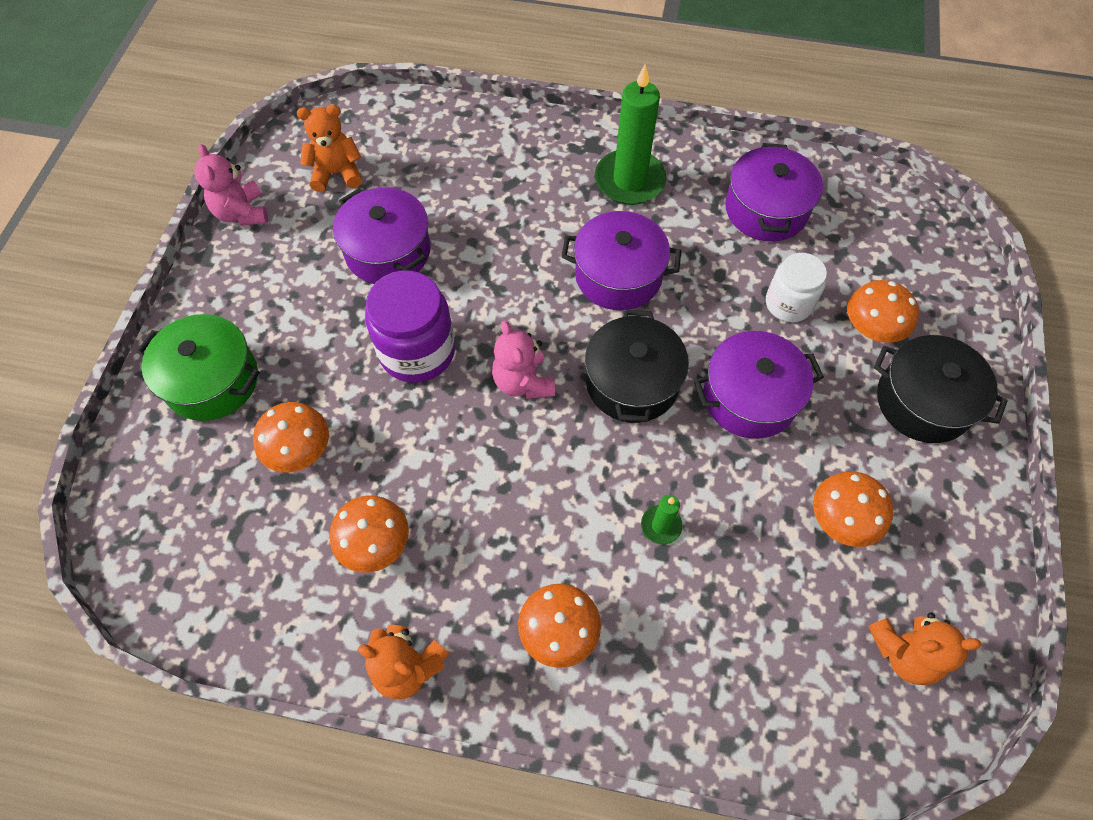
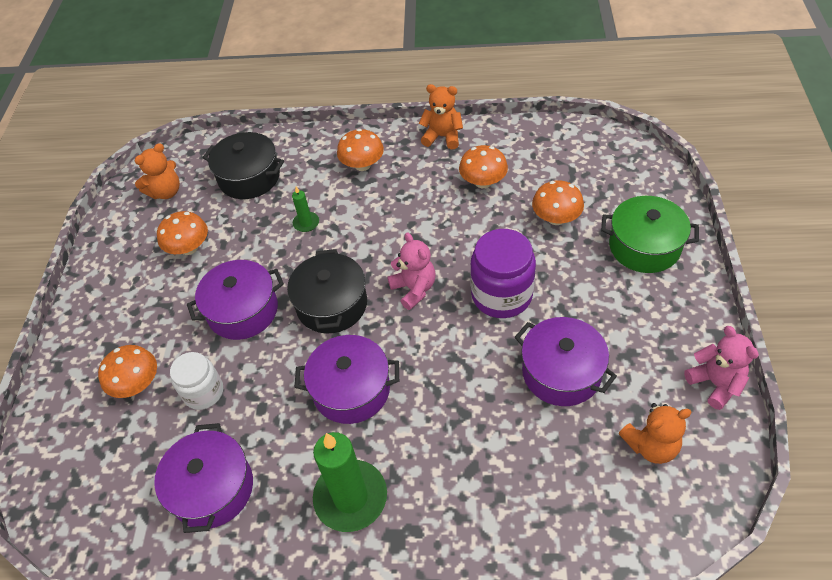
camera: 175 degrees right, 10 degrees down
orange teddy bear [868,612,982,685] -> orange teddy bear turned 150 degrees clockwise [135,143,180,199]
black pot [874,335,1008,443] -> black pot moved to [203,132,284,199]

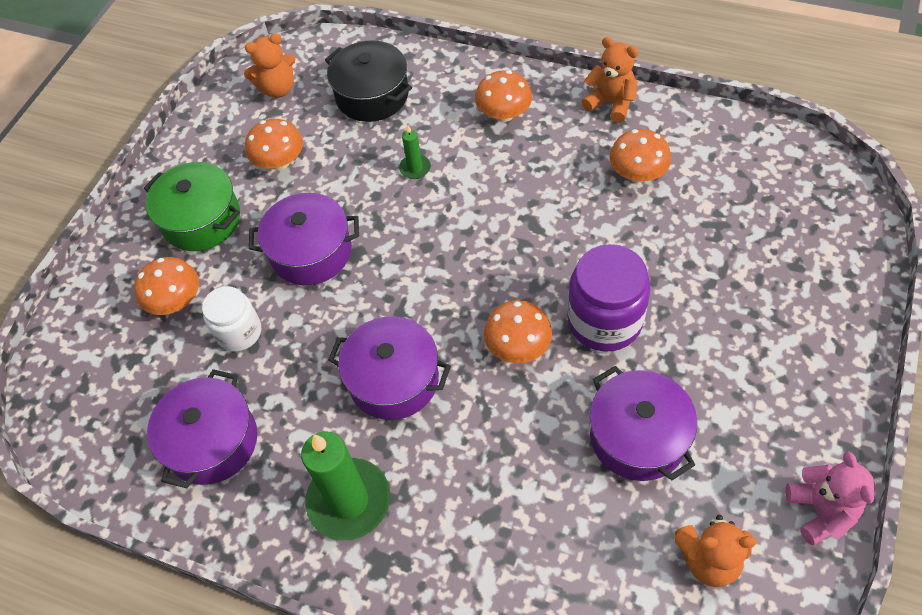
camera: 20 degrees right, 5 degrees up
black pot [287,249,367,333] -> none
pink teddy bear [387,232,436,310] -> none
orange mushroom [532,180,584,225] -> orange mushroom moved to [484,300,552,363]
green pot [601,196,699,273] -> green pot moved to [144,162,240,251]

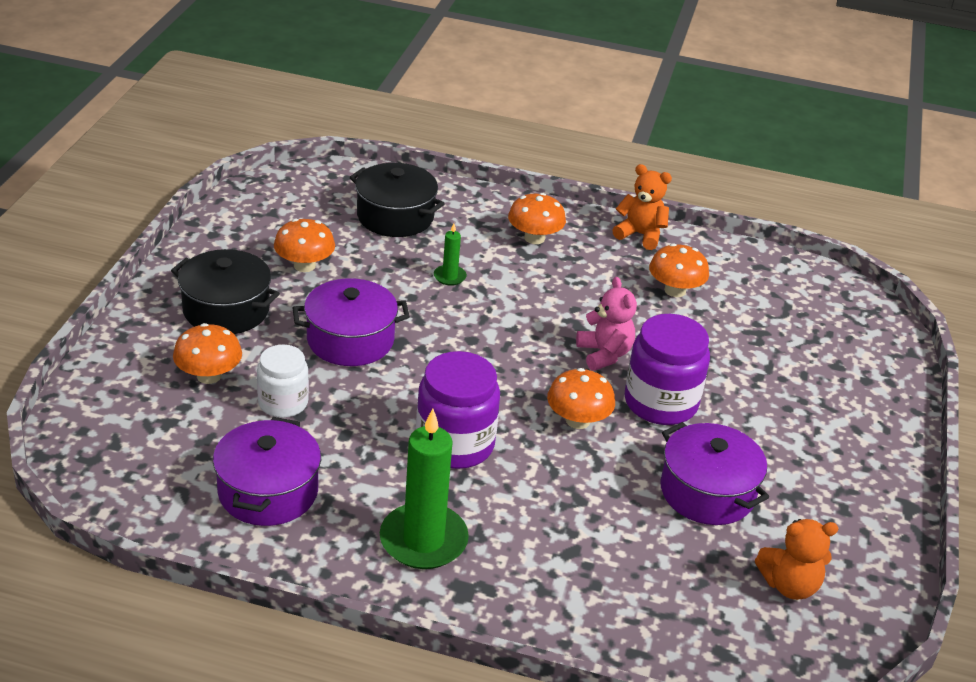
camera: 15 degrees left, 20 degrees down
green pot [144,162,240,251] -> black pot [171,249,280,334]
orange teddy bear [244,33,295,98] -> none
purple pot [328,316,451,420] -> purple jar [416,351,500,469]
pink teddy bear [785,451,875,545] -> pink teddy bear moved to [576,277,637,371]

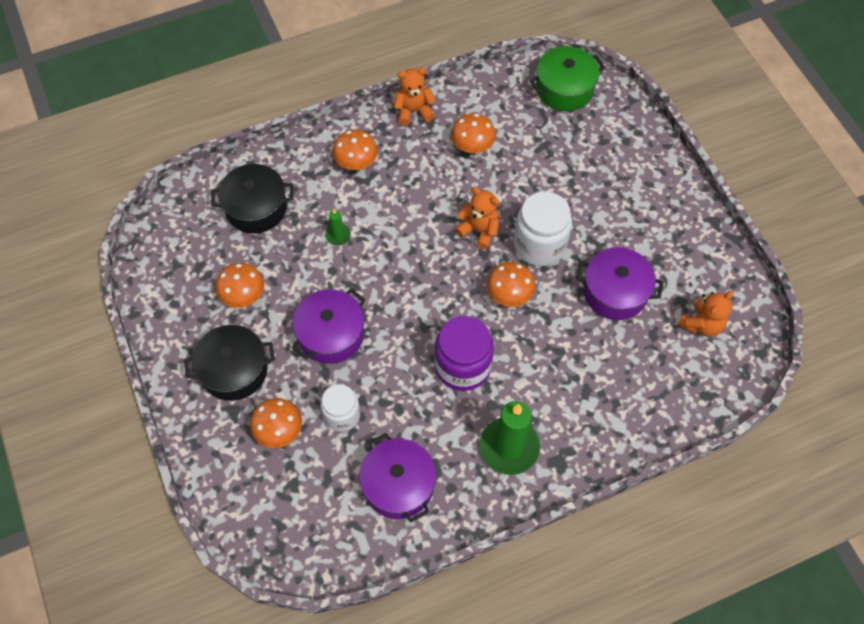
camera: 35 degrees left, 25 degrees up
pink teddy bear [576,277,637,371] -> orange teddy bear [455,187,499,249]
purple jar [624,314,710,425] -> white jar [514,192,572,266]
none -> green pot [530,46,605,111]

